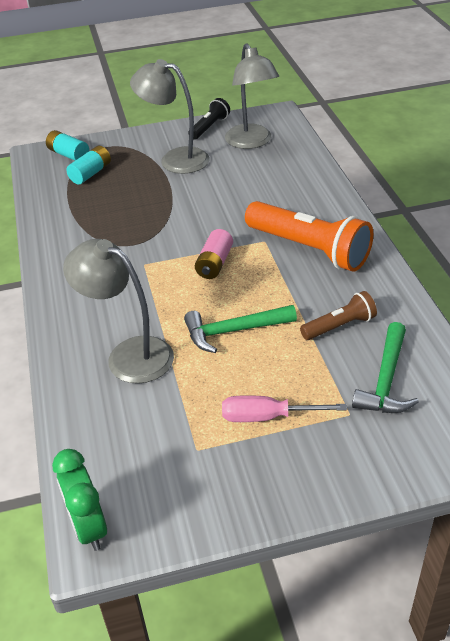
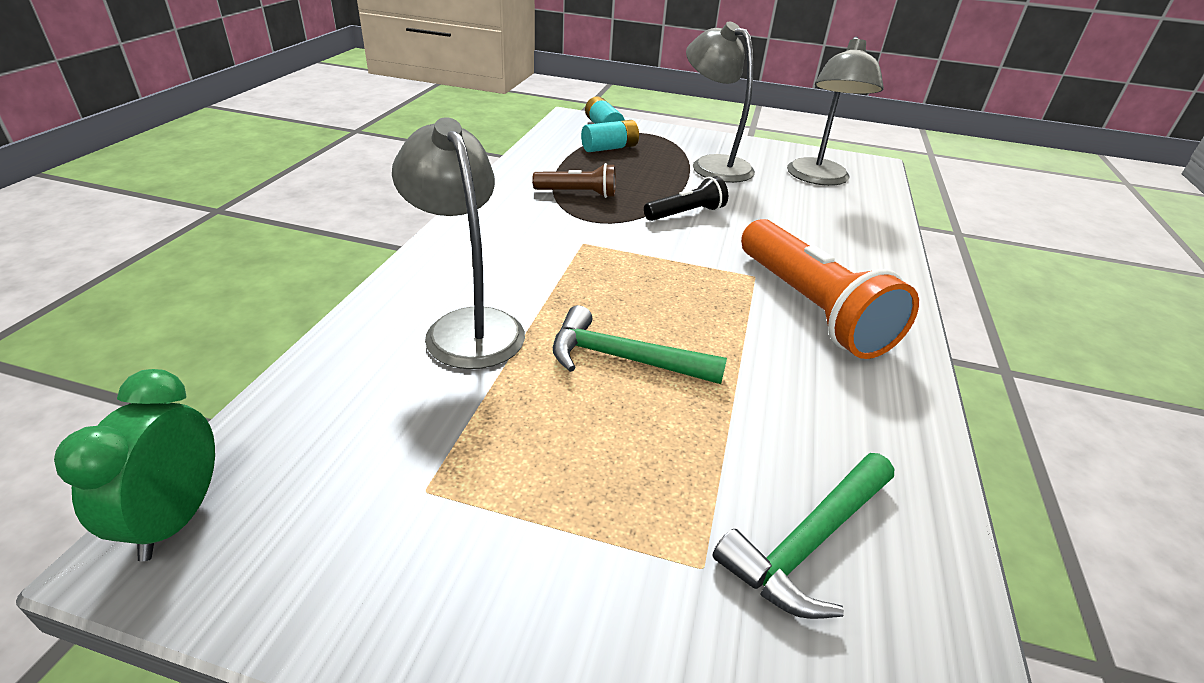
camera: 25 degrees right, 5 degrees down
black flashlight [188,98,230,140] -> black flashlight moved to [644,176,728,221]
pink battery [195,229,233,279] -> none
pink screwdriver [222,395,347,422] -> none
brown flashlight [300,291,377,340] -> brown flashlight moved to [532,163,616,198]

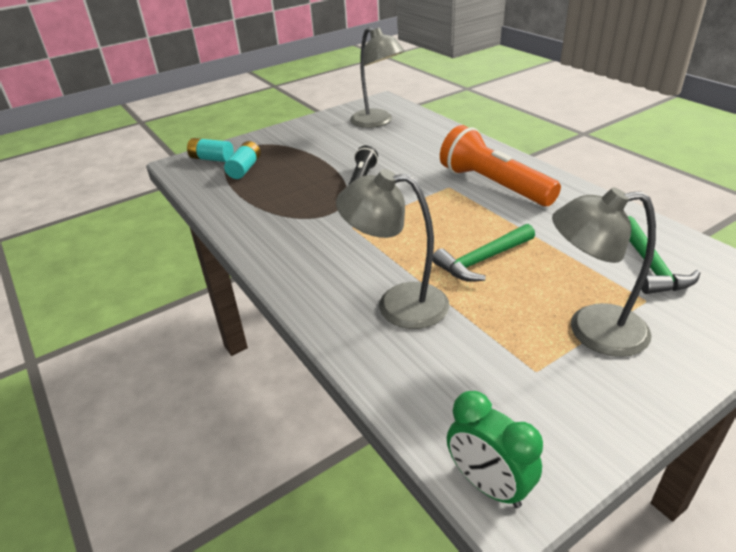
camera: 45 degrees left, 0 degrees up
brown flashlight [532,163,616,198] -> none
grey lamp [686,21,755,183] -> grey lamp moved to [552,187,656,357]
orange flashlight [741,219,919,359] -> orange flashlight turned 150 degrees counterclockwise [440,125,561,206]

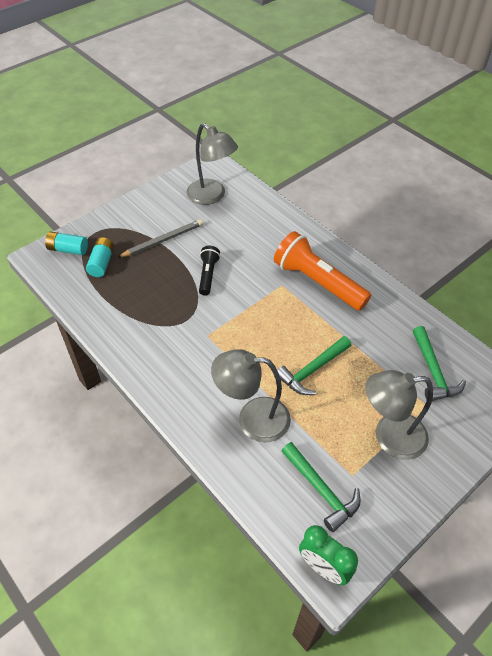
camera: 10 degrees left, 15 degrees up
none -> grey pencil [117,219,203,258]
none -> green hammer [282,442,361,532]

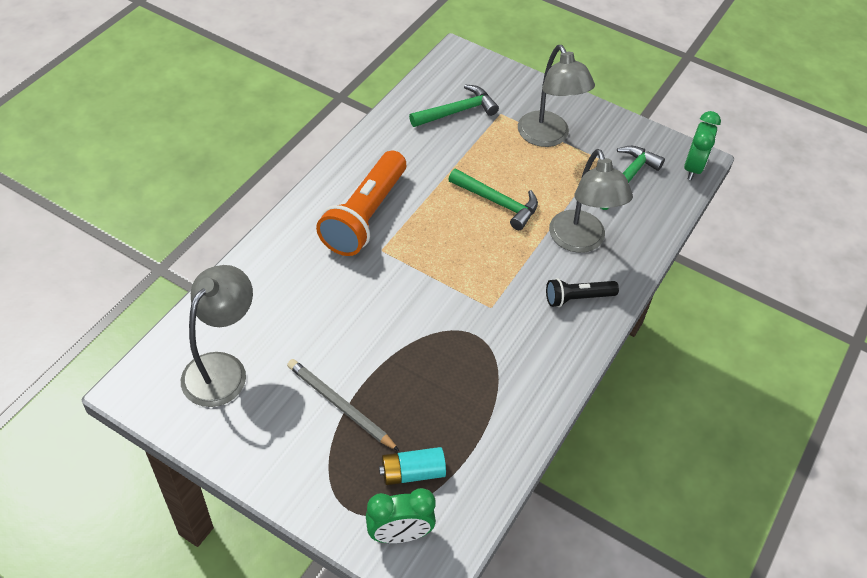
camera: 110 degrees left, 0 degrees up
turquoise battery [45,232,88,255] -> green clock [366,488,436,543]
black flashlight [199,246,220,296] -> black flashlight moved to [546,278,619,307]

